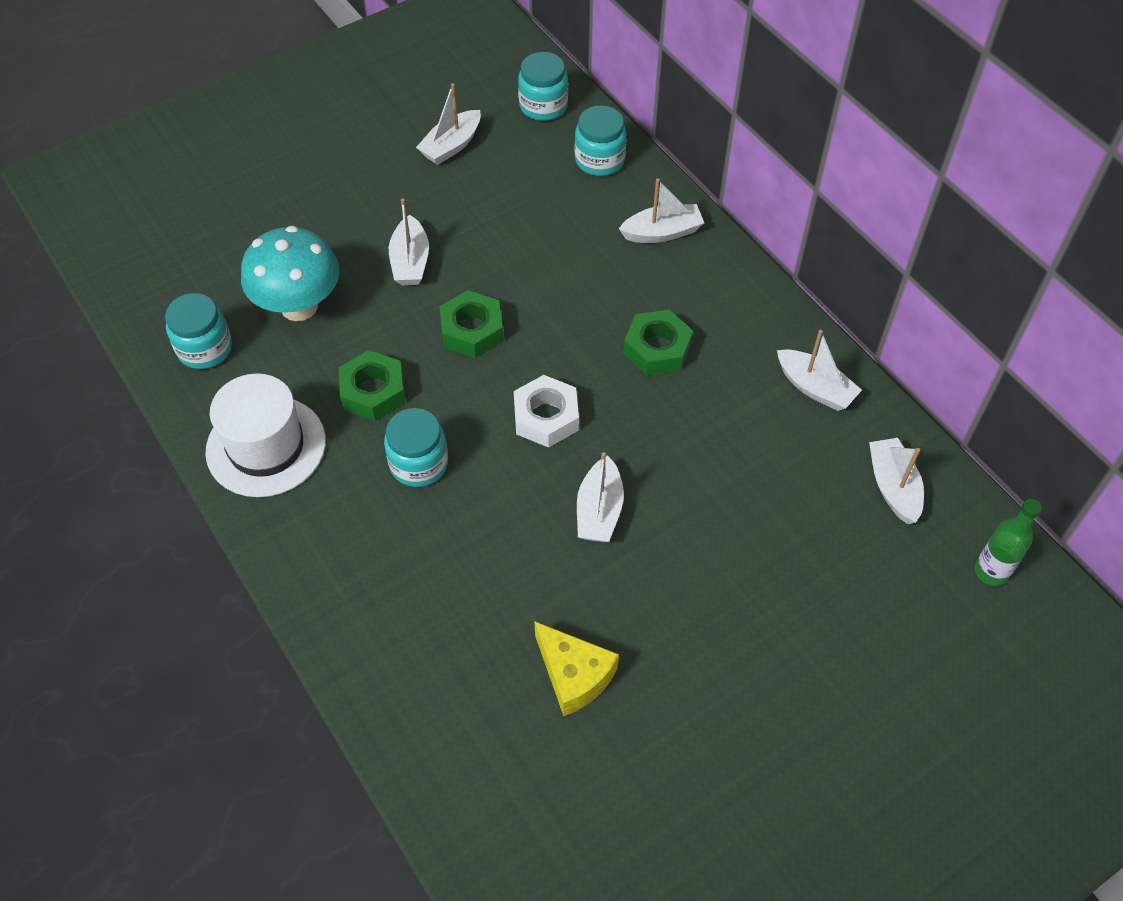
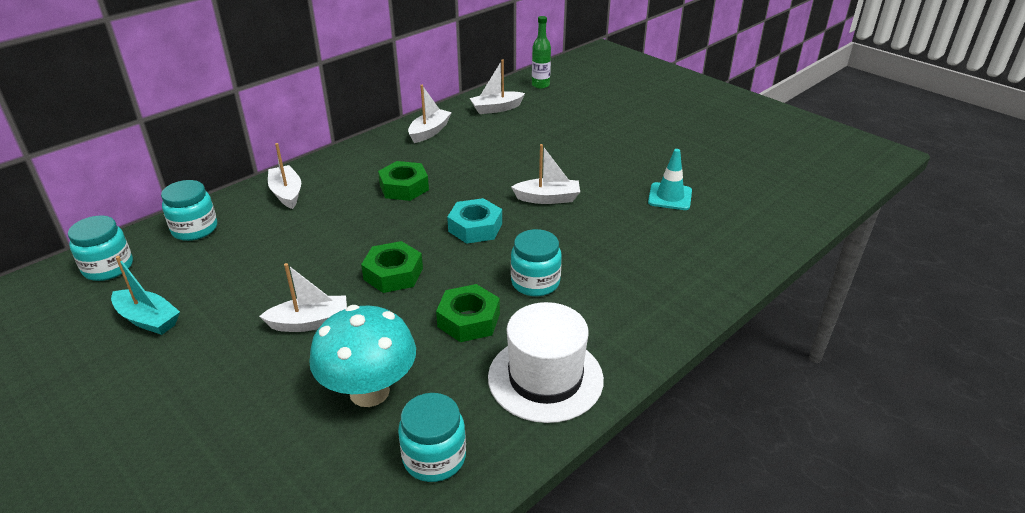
camera: 100 degrees left, 20 degrees down
white boat [416,83,481,165] -> turquoise boat [111,256,180,335]
white nut [514,375,579,448] -> turquoise nut [447,198,502,244]
yellow cheese [535,621,619,716] -> turquoise traffic cone [648,149,692,210]

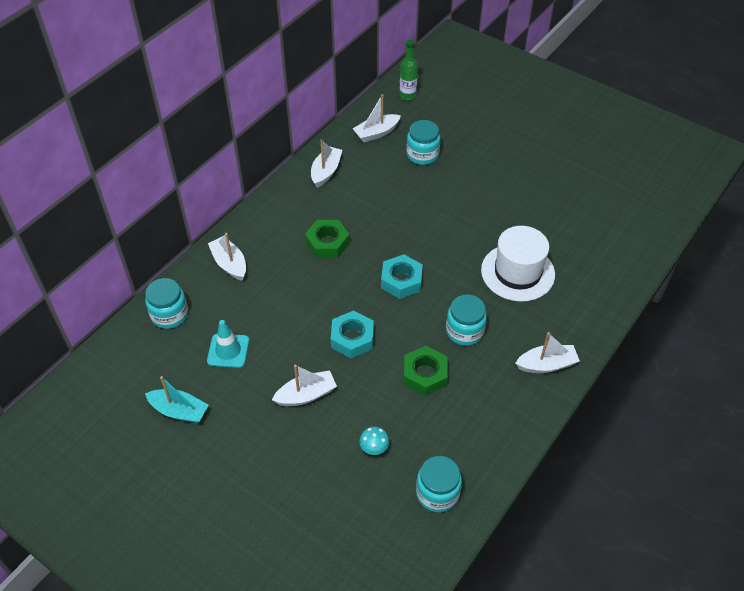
camera: 10 degrees left, 15 degrees up
turquoise jar [68,215,133,281] -> turquoise jar moved to [406,120,440,165]
turquoise mushroom [309,305,416,407] -> turquoise mushroom [359,427,390,455], size x0.41
green nut [361,241,423,293] -> turquoise nut [331,310,374,359]
white hat [488,302,604,423] -> white hat moved to [481,226,555,302]
white boat [511,144,580,204] -> white boat moved to [515,332,580,373]
turquoise traffic cone [648,149,692,210] -> turquoise traffic cone moved to [207,320,249,368]

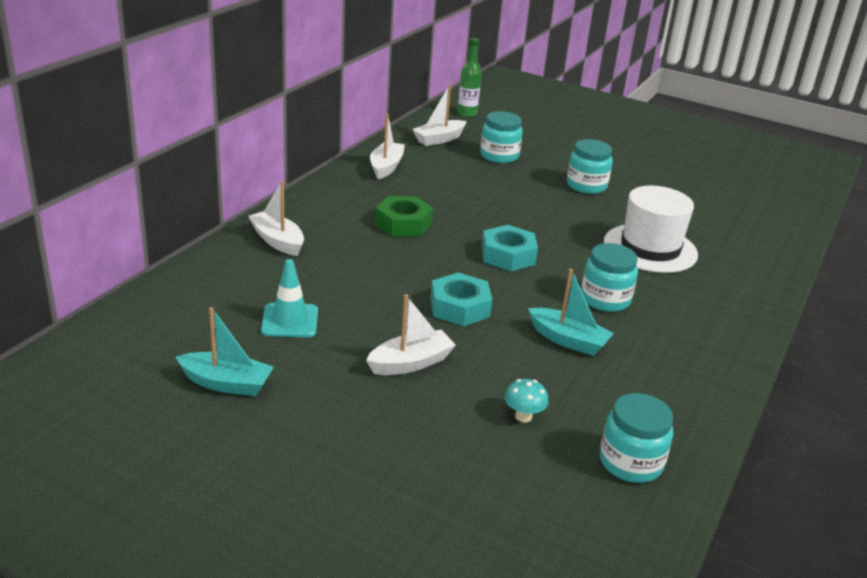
camera: 10 degrees left, 20 degrees down
turquoise jar [145,278,188,329] -> turquoise jar moved to [567,139,613,194]
green nut [404,346,448,396] -> turquoise boat [528,269,614,356]
white boat [515,332,580,373] -> none

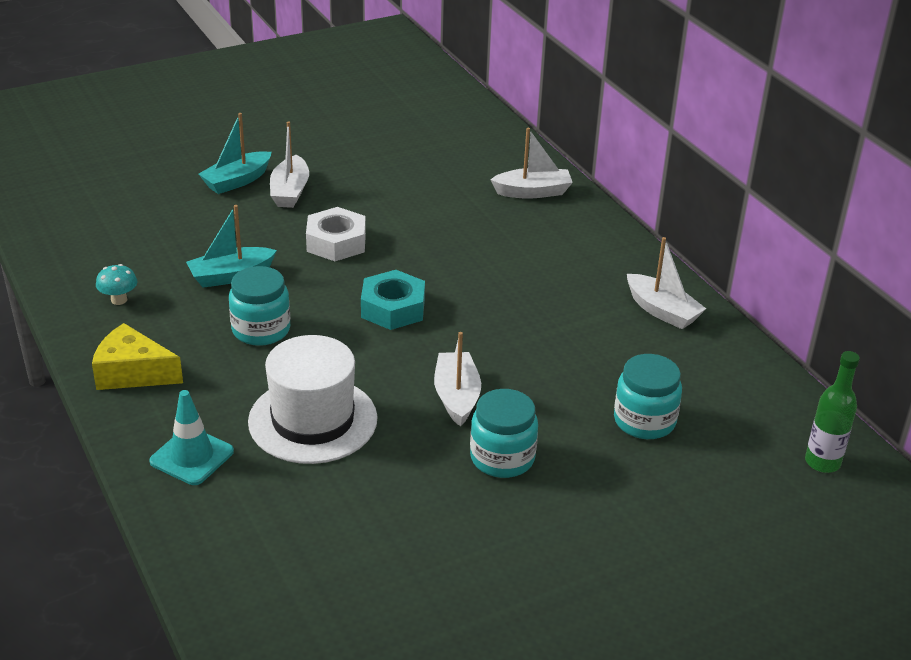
camera: 125 degrees right, 5 degrees up
turquoise boat [176,307,274,396] -> turquoise boat moved to [199,113,272,194]
turquoise traffic cone [261,259,318,337] -> turquoise traffic cone moved to [149,390,234,485]
green nut [375,196,433,236] -> none
white boat [412,85,466,146] -> white boat moved to [434,332,481,427]
turquoise nut [431,272,492,326] -> white nut [306,207,366,261]
turquoise mushroom [505,379,548,422] -> turquoise mushroom moved to [96,264,137,305]
turquoise jar [600,393,673,483] -> none
none -> yellow cheese [92,323,183,390]

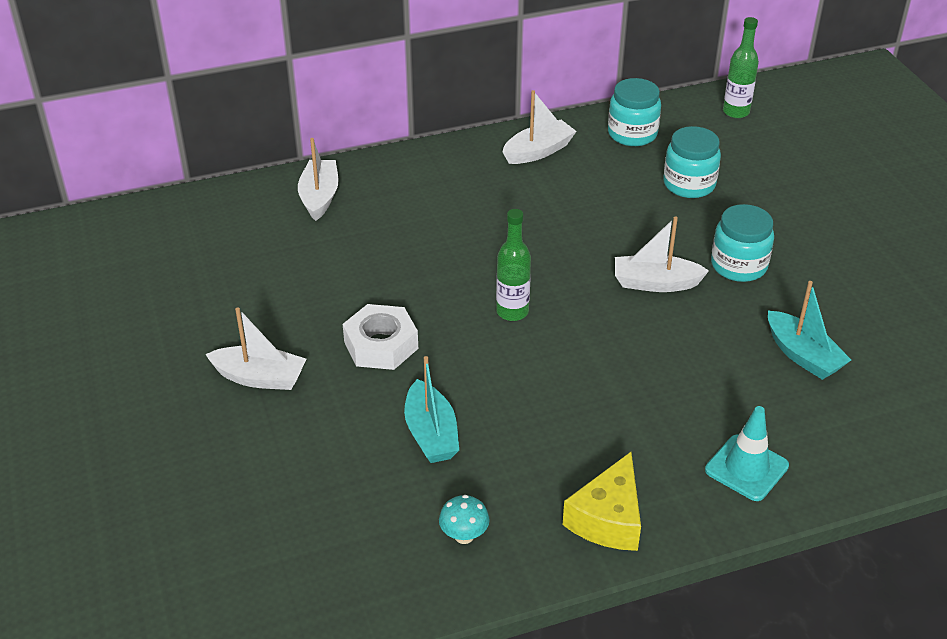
camera: 80 degrees left, 5 degrees up
turquoise boat [199,113,272,194] -> turquoise boat moved to [768,281,851,380]
turquoise jar [229,266,290,346] -> turquoise jar moved to [608,78,661,146]
white hat [248,335,378,464] -> none
turquoise nut [361,270,425,330] -> green bottle [496,209,531,321]

